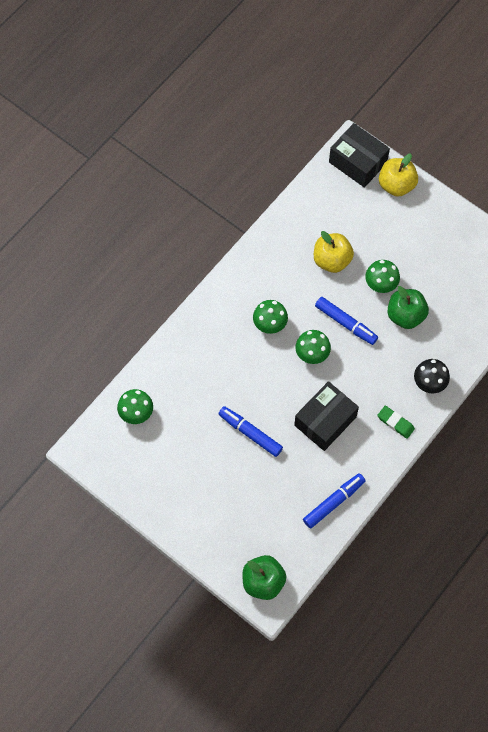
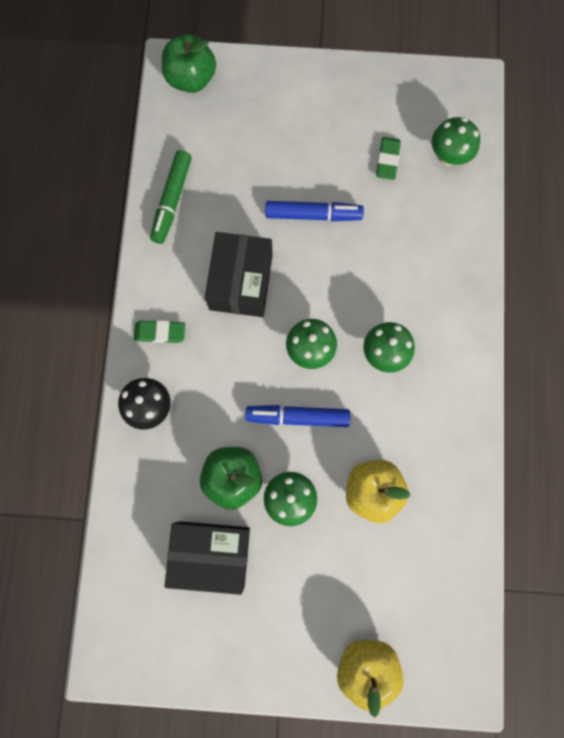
camera: 145 degrees right, 10 degrees up
blue marker [303,473,365,529] -> green marker [150,150,192,244]
black box [329,123,390,188] -> black box moved to [164,521,250,595]
none -> green eraser [376,137,401,180]

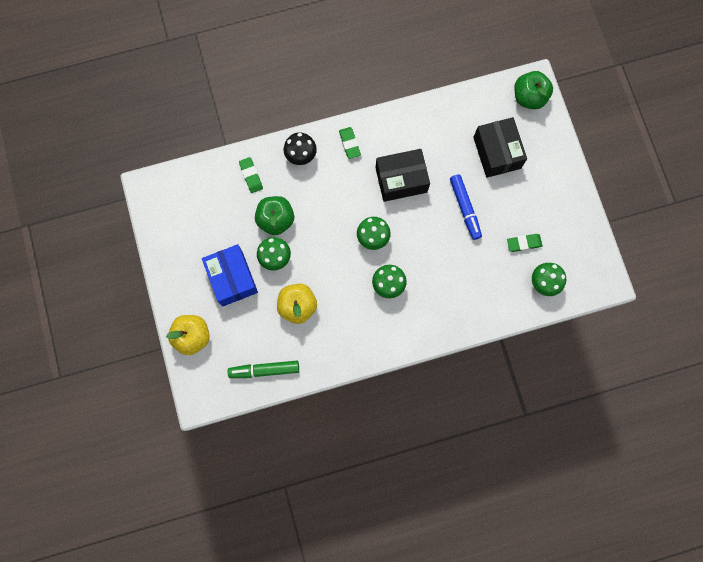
camera: 70 degrees right, 0 degrees up
green marker [150,150,192,244] -> green marker moved to [228,361,299,378]
black box [164,521,250,595] -> black box moved to [473,117,527,178]
blue marker [246,405,351,427] -> none
none -> blue box [202,244,258,306]
none -> green eraser [239,157,263,193]

